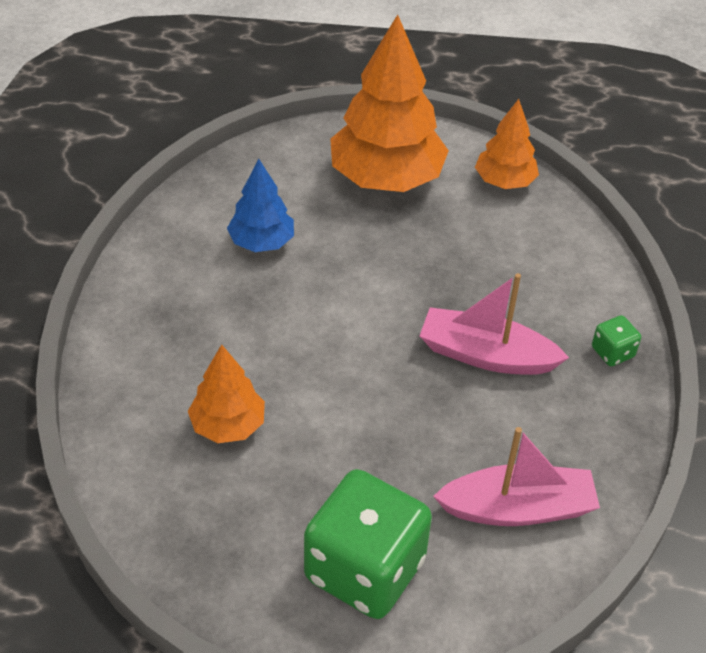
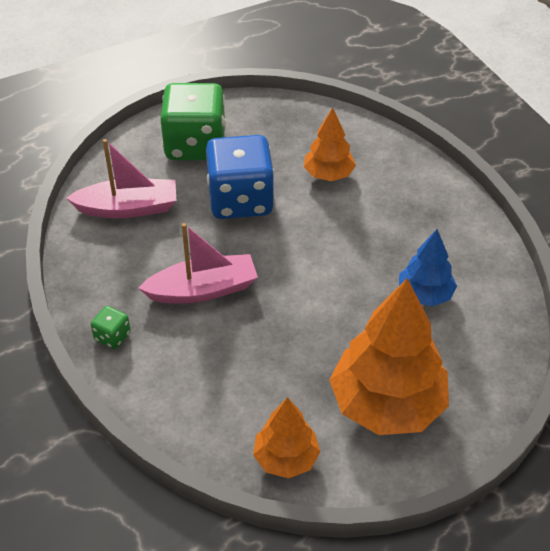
camera: 150 degrees right, 0 degrees up
pink boat [433,427,600,526] -> pink boat turned 150 degrees counterclockwise [66,139,176,218]
none -> blue dice [206,135,274,219]

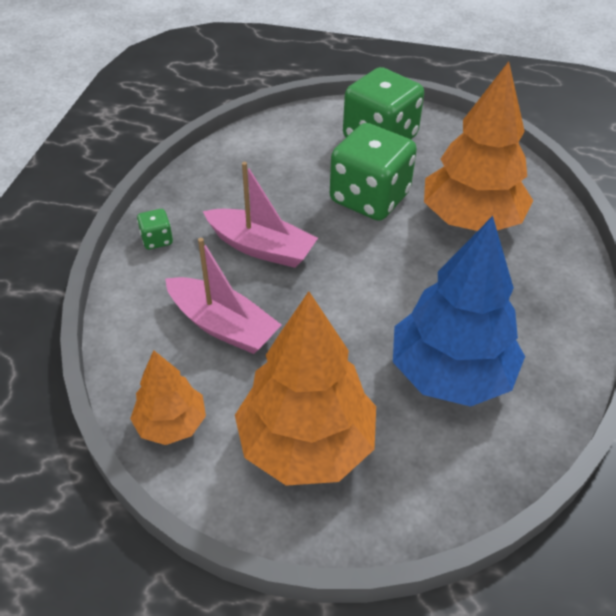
camera: 40 degrees right, 0 degrees up
pink boat [66,139,176,218] -> pink boat moved to [165,238,281,354]
blue dice [206,135,274,219] -> green dice [330,123,417,221]
orange tree [304,108,356,181] -> orange tree [424,61,533,231], size x1.84
blue tree [399,229,457,306] -> blue tree [393,216,525,407], size x1.84

